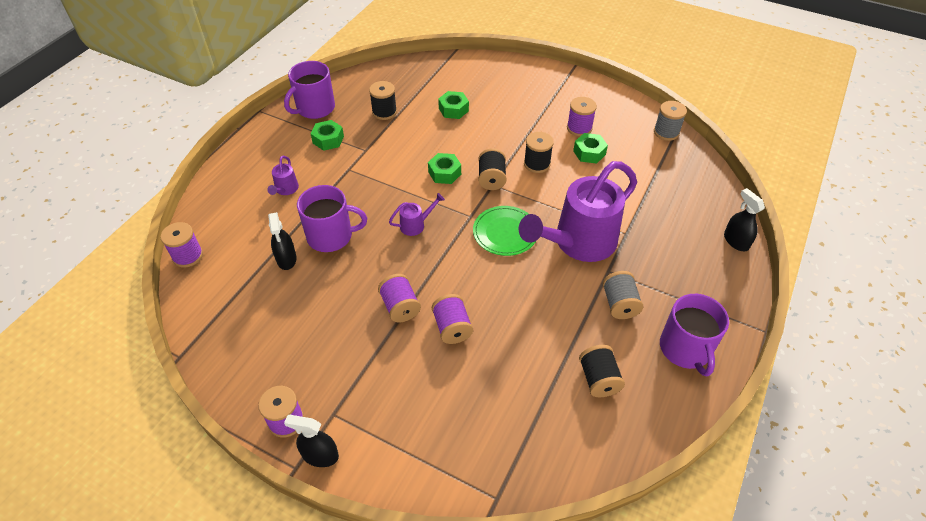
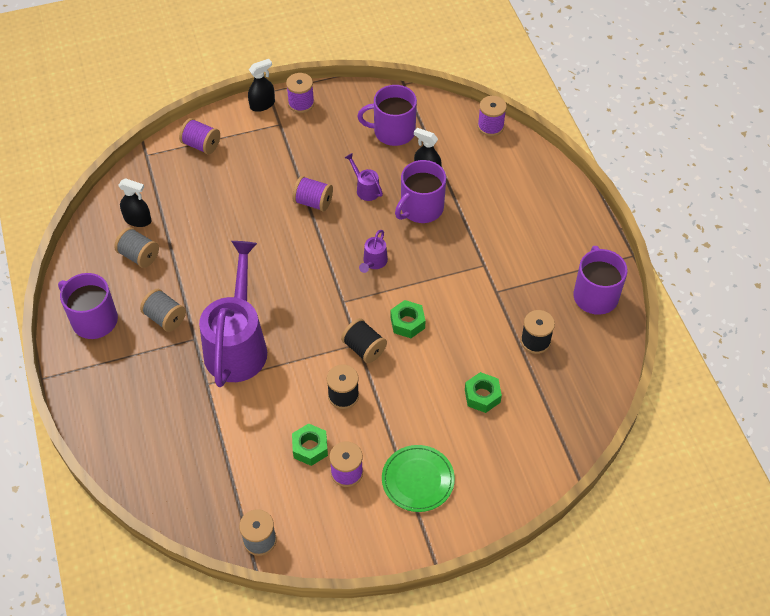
camera: 135 degrees right, 5 degrees up
purple watering can [267,156,299,195] -> purple watering can moved to [344,153,383,201]
green nut [311,120,344,151] -> none
purple spool [432,294,473,344] -> purple spool moved to [179,118,220,154]
green plate [473,206,536,256] -> green plate moved to [382,445,455,512]
black spool [579,345,625,397] -> grey spool [114,227,159,268]
black spray bottle [724,188,765,251] -> black spray bottle moved to [118,178,151,227]
none -> purple mug [357,85,417,146]

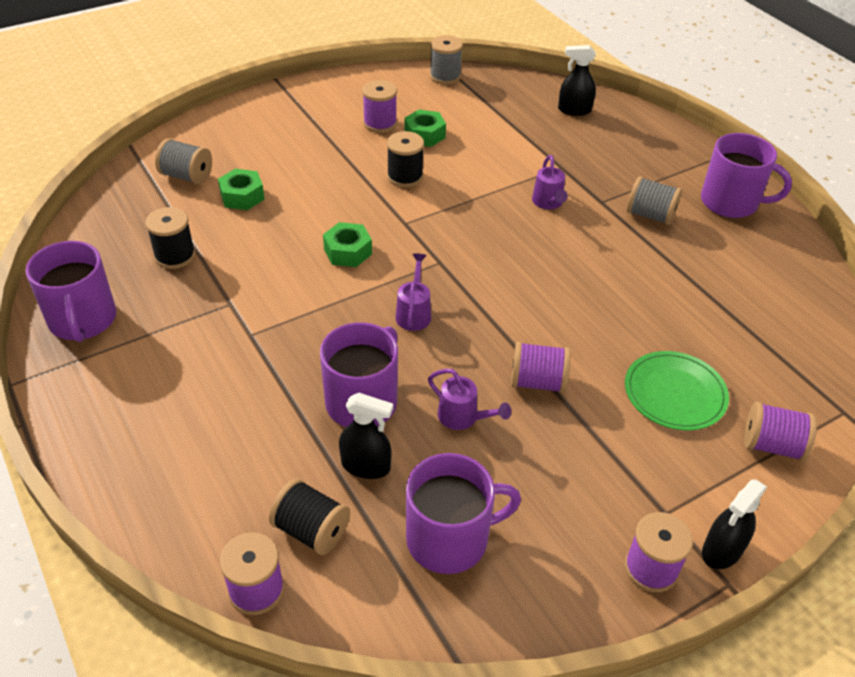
camera: 165 degrees right, 10 degrees down
grey spool [114,227,159,268] -> grey spool moved to [155,139,212,185]
black spray bottle [118,178,151,227] -> black spray bottle moved to [558,45,596,116]
purple watering can [199,241,267,387] -> purple watering can [532,155,568,209], size x0.40
black spool [341,318,387,363] -> black spool moved to [269,479,350,555]
green plate [382,445,455,512] -> green plate moved to [625,351,729,430]

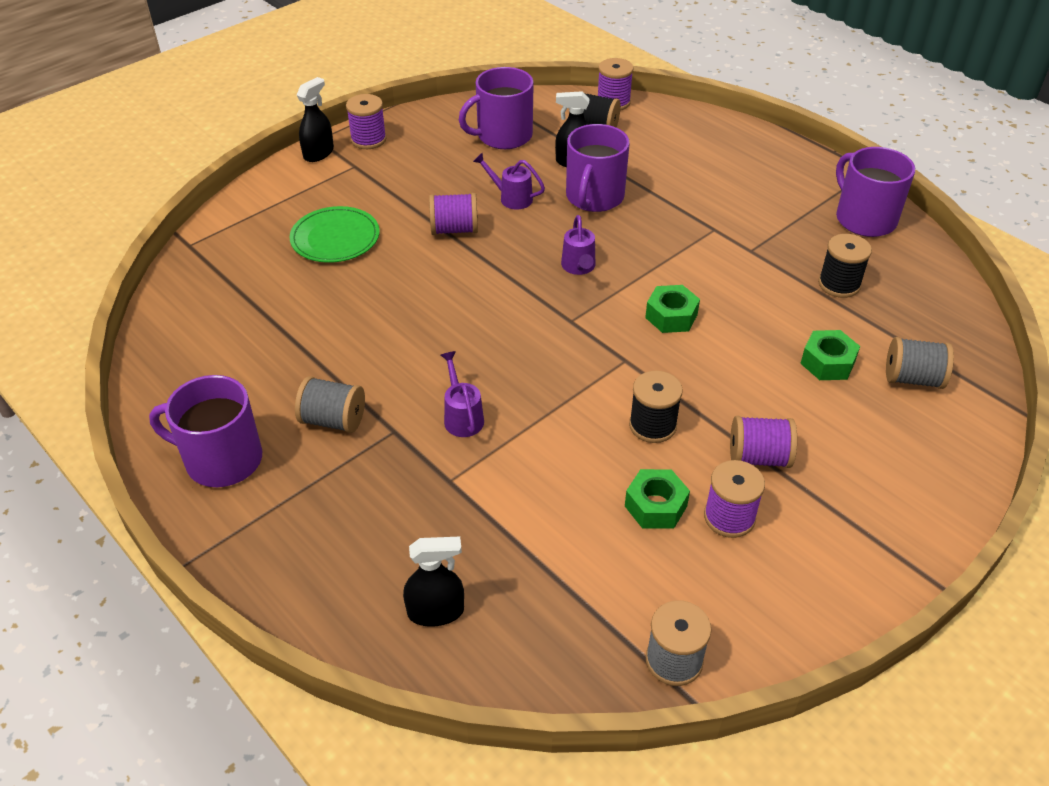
camera: 170 degrees right, 0 degrees up
purple spool [744,402,817,461] -> purple spool moved to [730,416,797,468]

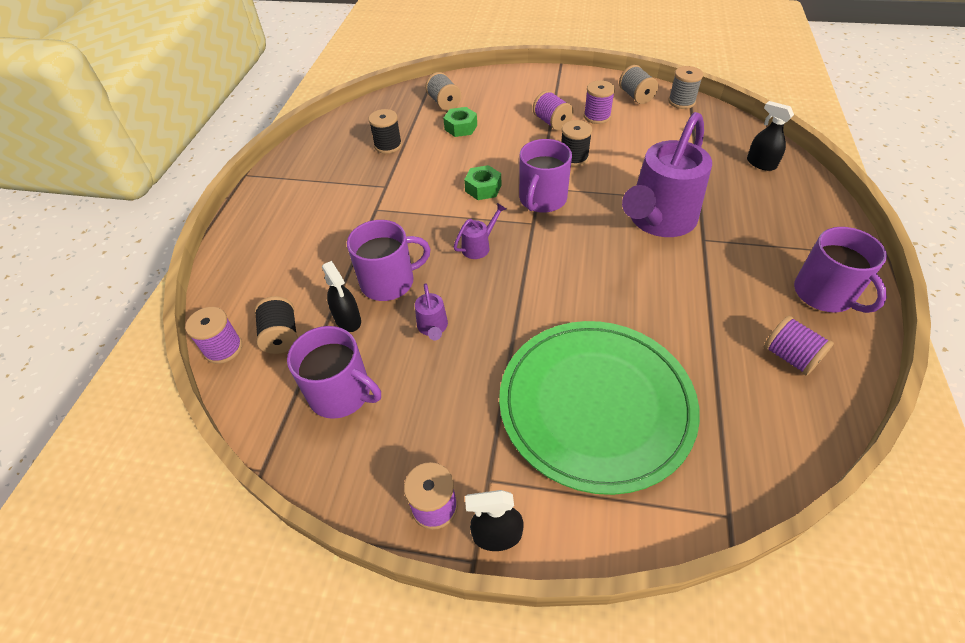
camera: 125 degrees left, 5 degrees up
green plate [289,206,380,263] -> green plate [499,321,700,495], size x2.06
grey spool [295,376,365,433] -> grey spool moved to [619,65,658,104]
purple spool [429,193,478,235] -> purple spool moved to [764,316,834,376]
purple watering can [441,351,484,437] -> purple watering can [622,112,712,237], size x2.49
green nut [625,469,690,529] -> none
purple mug [836,147,915,237] -> purple mug moved to [519,139,572,213]

